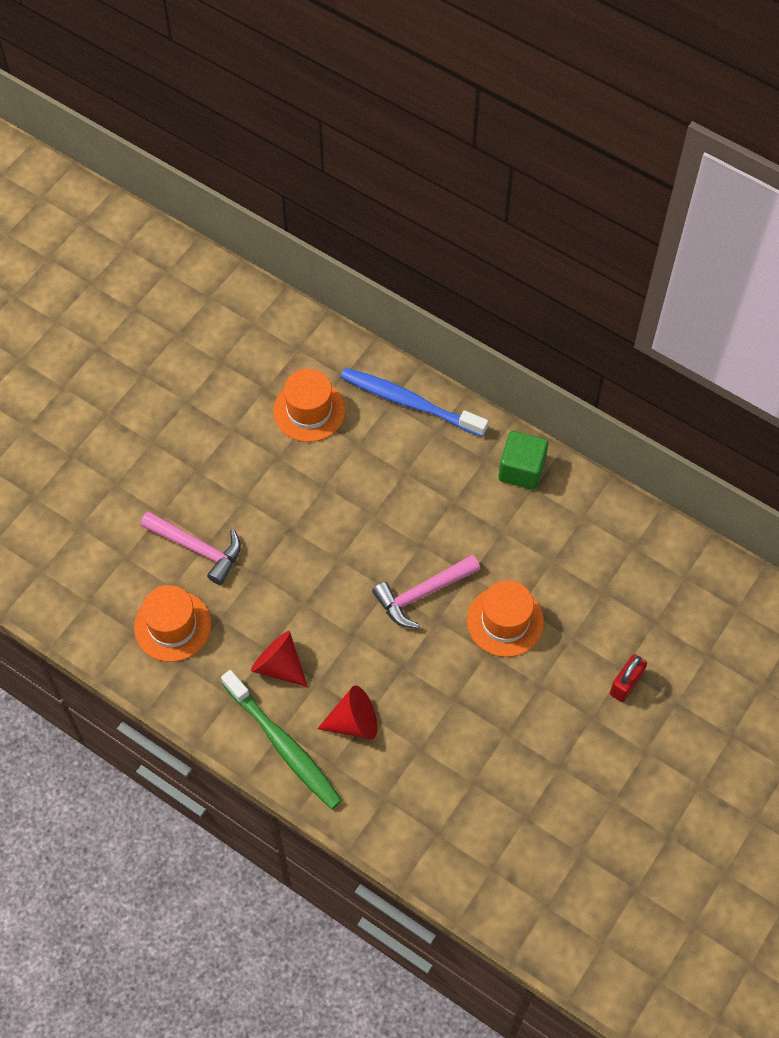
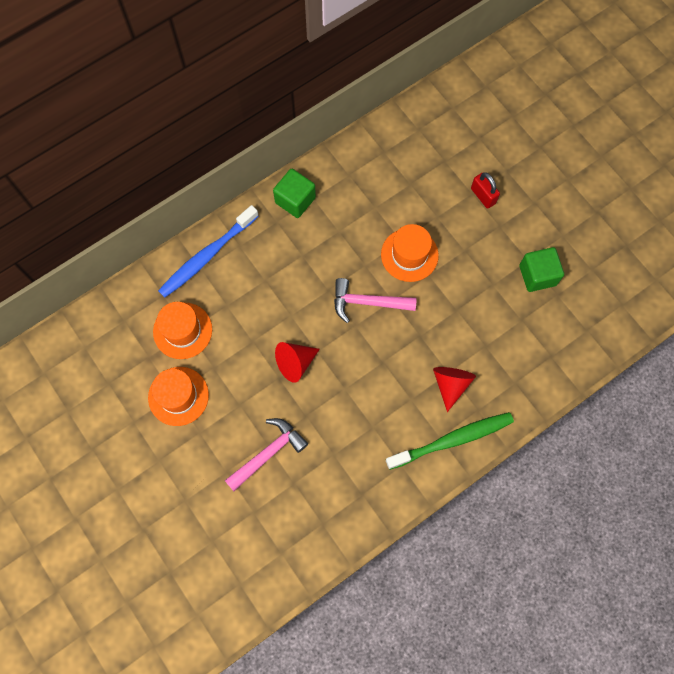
camera: 70 degrees left, 10 degrees up
orange hat [134,585,211,662] -> orange hat moved to [148,367,209,426]
red cone [251,631,308,687] -> red cone moved to [275,342,320,383]
pink hammer [372,555,480,628] -> pink hammer turned 105 degrees clockwise [334,278,417,323]
none -> green cube [519,247,564,292]

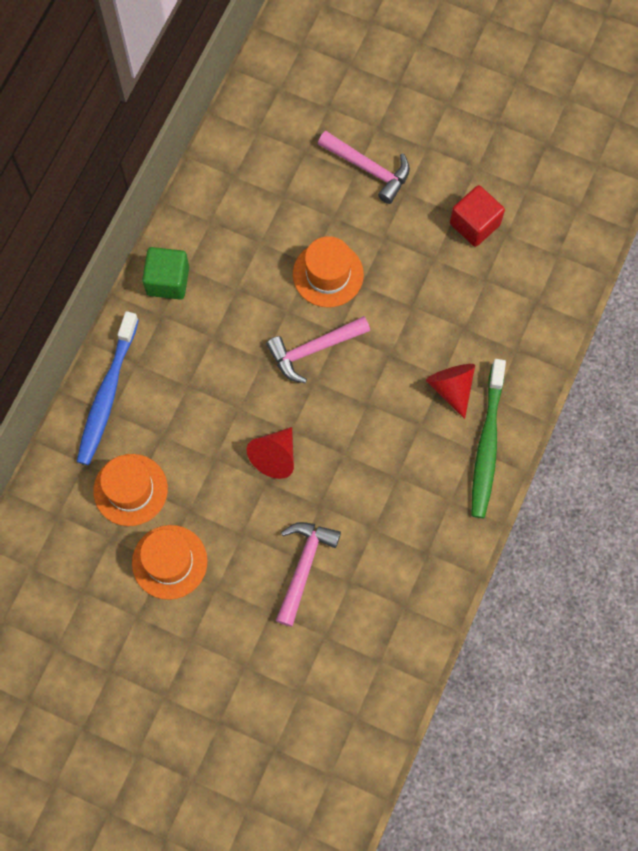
camera: 30 degrees left, 0 degrees up
green toothbrush [386,412,514,470] -> green toothbrush turned 150 degrees clockwise [471,359,506,518]
red padlock [471,172,500,209] -> pink hammer [318,131,410,204]
green cube [519,247,564,292] -> red cube [450,185,505,247]

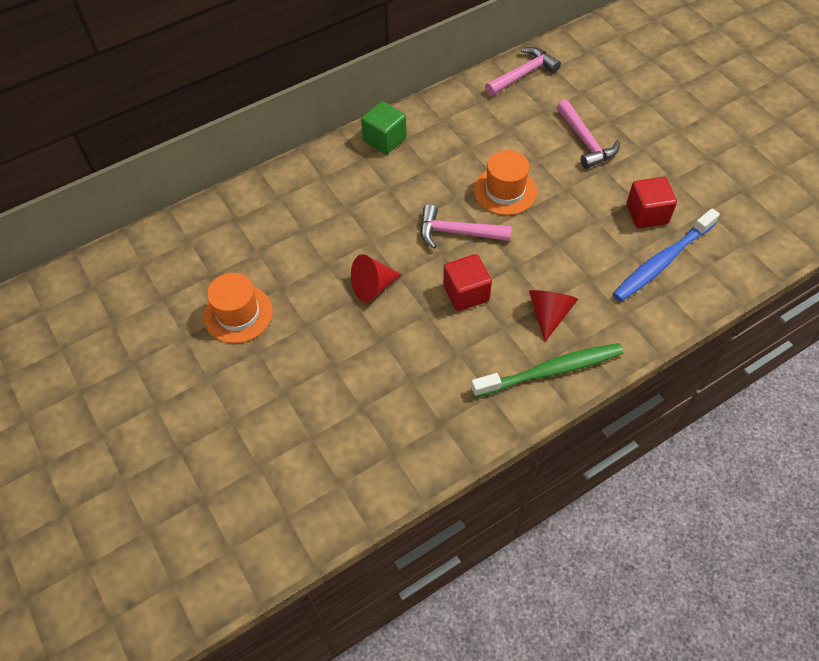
camera: 35 degrees right, 15 degrees down
blue toothbrush [77,311,139,465] -> blue toothbrush moved to [613,208,720,302]
orange hat [93,454,168,526] -> none
pink hammer [276,522,341,627] -> pink hammer moved to [485,47,561,96]
green toothbrush [471,359,506,518] -> green toothbrush turned 150 degrees counterclockwise [471,343,623,397]
none -> red cube [443,254,492,311]

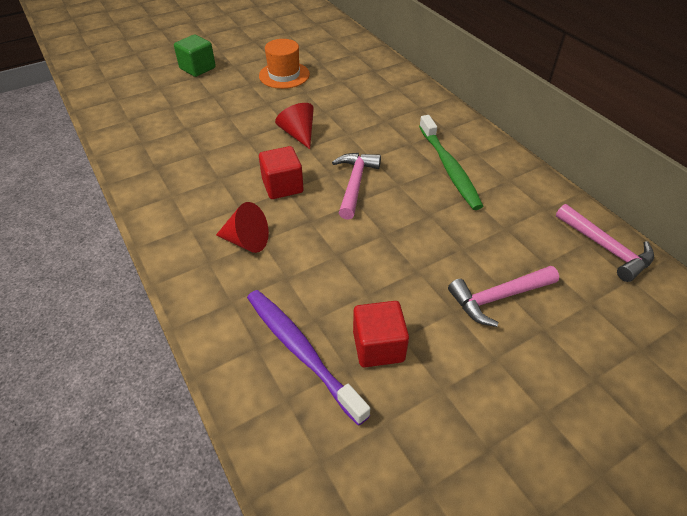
camera: 90 degrees right, 10 degrees down
green cube [361,101,407,155] -> green cube moved to [174,35,216,77]
green toothbrush [471,343,623,397] -> green toothbrush moved to [419,115,484,210]
orange hat [474,150,537,215] -> none
blue toothbrush [613,208,720,302] -> purple toothbrush [247,290,370,425]

